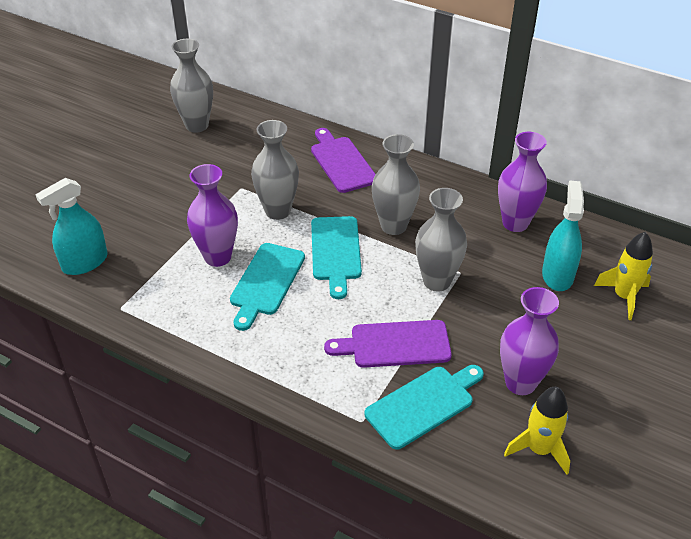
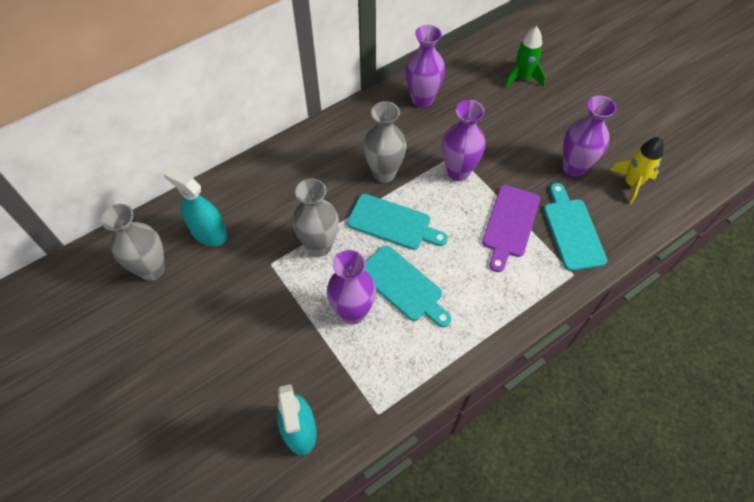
camera: 65 degrees left, 15 degrees up
purple cutting board [311,128,376,193] -> none
grey vase [415,188,467,291] -> purple vase [442,100,486,181]
turquoise spray bottle [542,180,584,291] -> turquoise spray bottle moved to [163,167,228,246]
yellow rocket [594,232,653,320] -> green rocket [504,26,545,88]

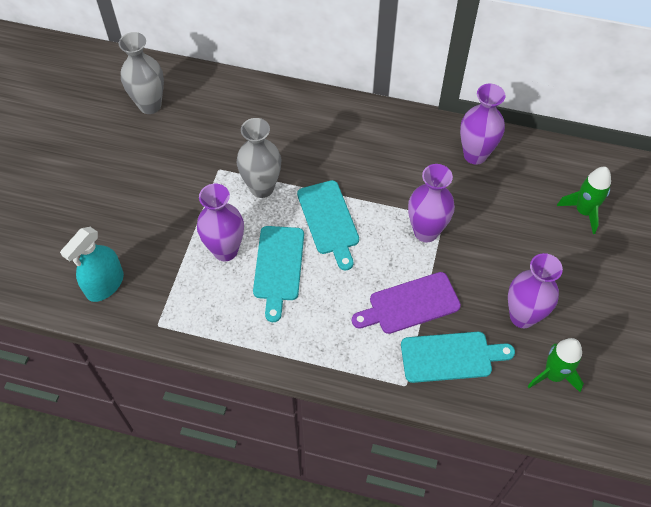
camera: 50 degrees right, 0 degrees up
turquoise spray bottle [163,167,228,246] -> none
grey vase [363,101,406,183] -> none
turquoise cutting board [544,183,607,271] -> turquoise cutting board turned 45 degrees clockwise [401,332,515,383]
yellow rocket [610,137,664,205] -> green rocket [527,338,584,392]

